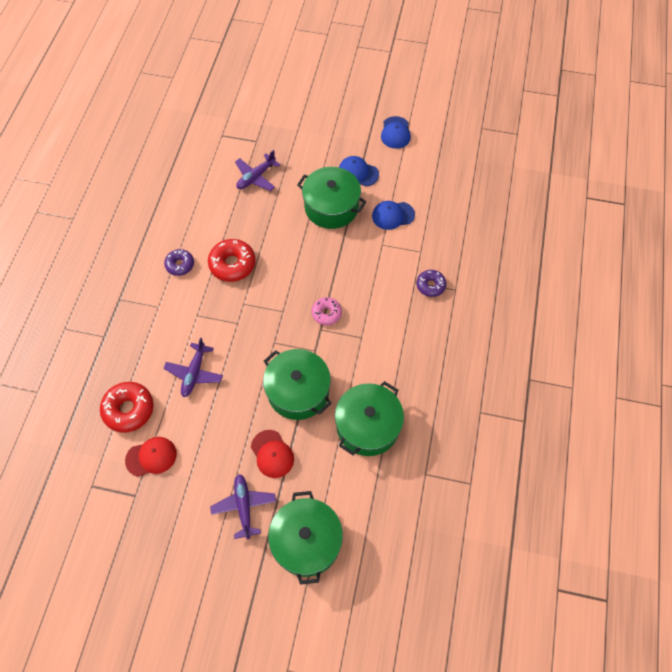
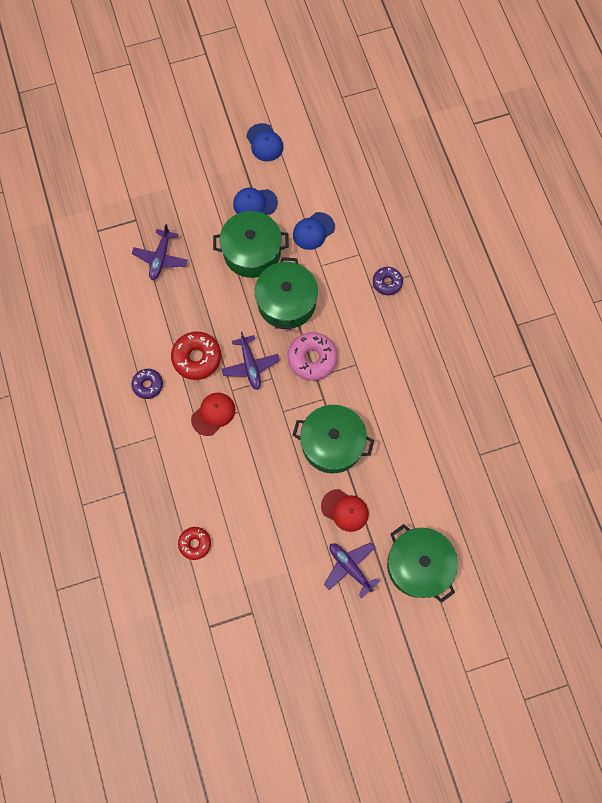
camera: 30 degrees left, 10 degrees up
red donut [100,382,154,433] -> red donut [178,527,211,560], size x0.62
red cap [125,437,177,477] -> red cap moved to [191,393,235,436]
purple plane [164,338,223,397] -> purple plane moved to [221,332,280,390]
pink donut [312,297,342,325] -> pink donut [287,332,338,381], size x1.61
green pot [335,381,404,456] -> green pot moved to [255,257,318,329]

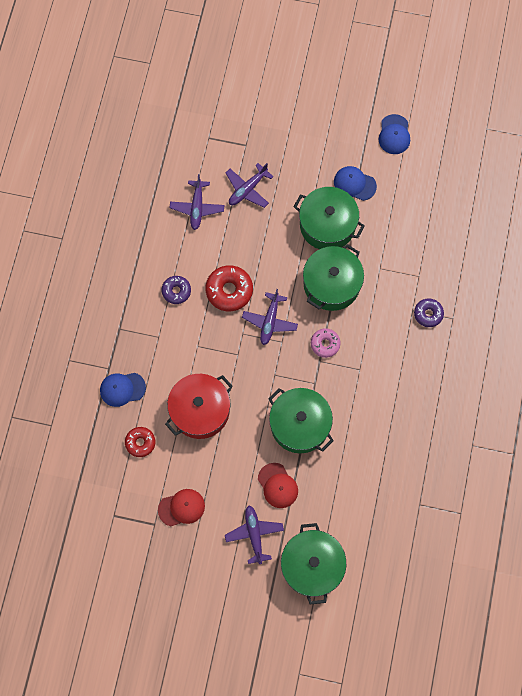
camera: 30 degrees right, 0 degrees up
red cap [191,393,235,436] -> red cap moved to [158,489,205,526]
pink donut [287,332,338,381] -> pink donut [311,328,341,358], size x0.62
blue cap [293,212,335,250] -> blue cap moved to [100,373,146,407]
none -> red pot [165,374,233,439]
none -> purple plane [169,174,224,230]

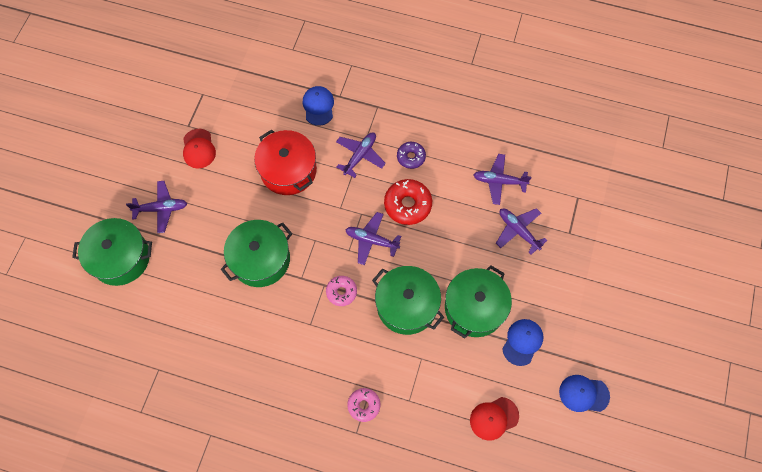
camera: 95 degrees right, 5 degrees down
red donut [125,427,155,457] -> none
red cap [258,463,298,508] -> red cap moved to [470,397,519,441]
purple donut [414,298,444,327] -> pink donut [347,388,380,422]
none -> purple plane [336,133,386,178]

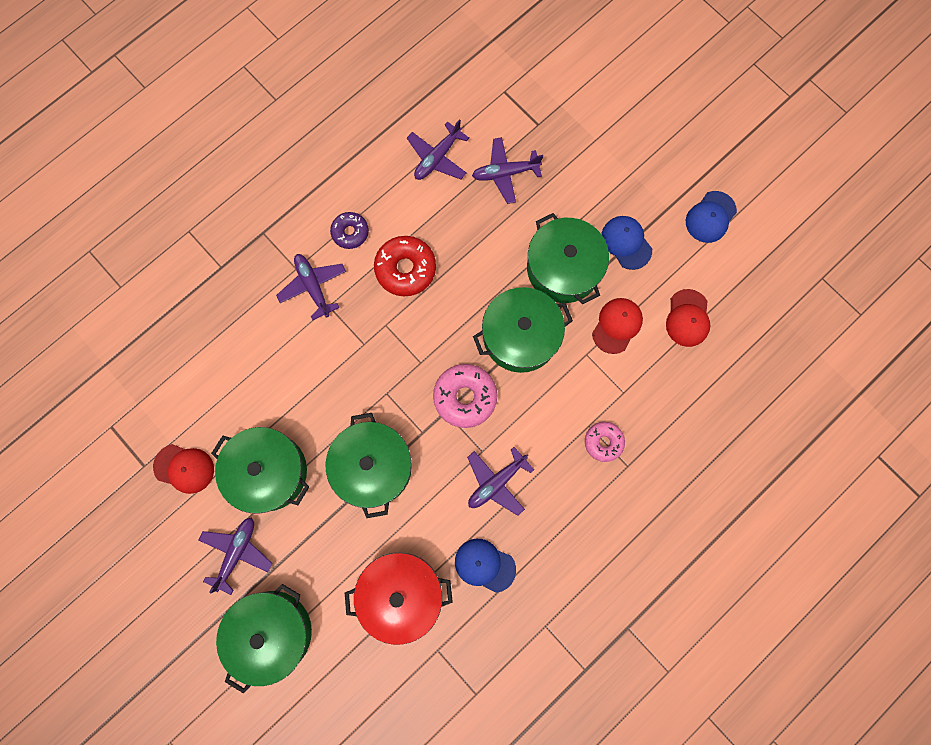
camera: 60 degrees left, 10 degrees up
red pot [254,129,317,195] -> red pot moved to [345,553,453,645]
blue cap [302,86,334,126] -> blue cap moved to [455,539,516,593]
pink donut [326,276,357,306] -> pink donut [433,364,497,428], size x1.61
purple plane [346,212,401,265] -> purple plane moved to [467,447,534,516]
none -> green pot [211,427,309,514]
none -> red cap [592,298,643,354]

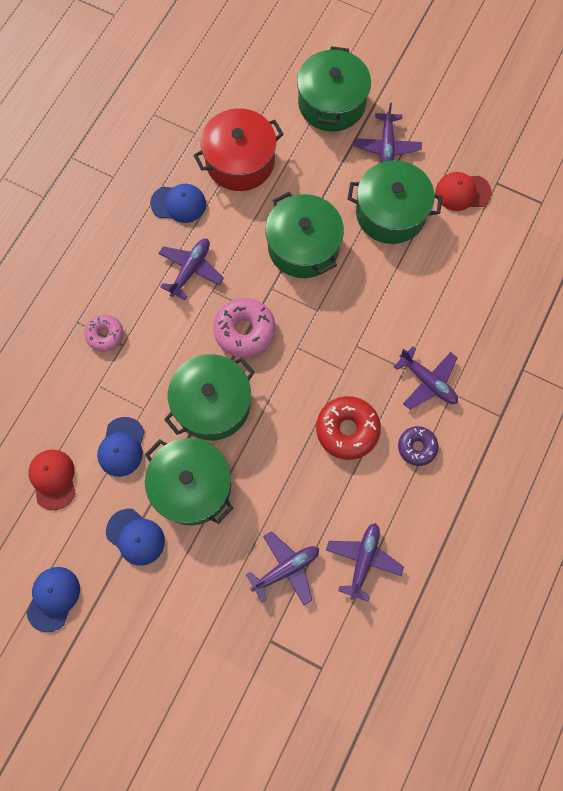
camera: 160 degrees right, 5 degrees down
red cap [592,298,643,354] -> blue cap [97,417,145,477]

